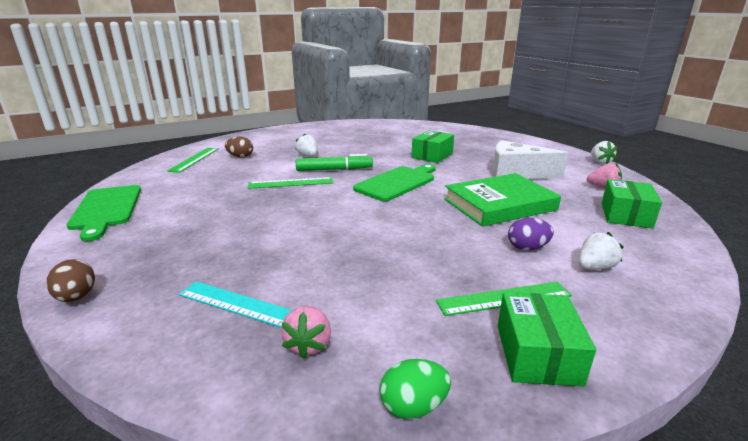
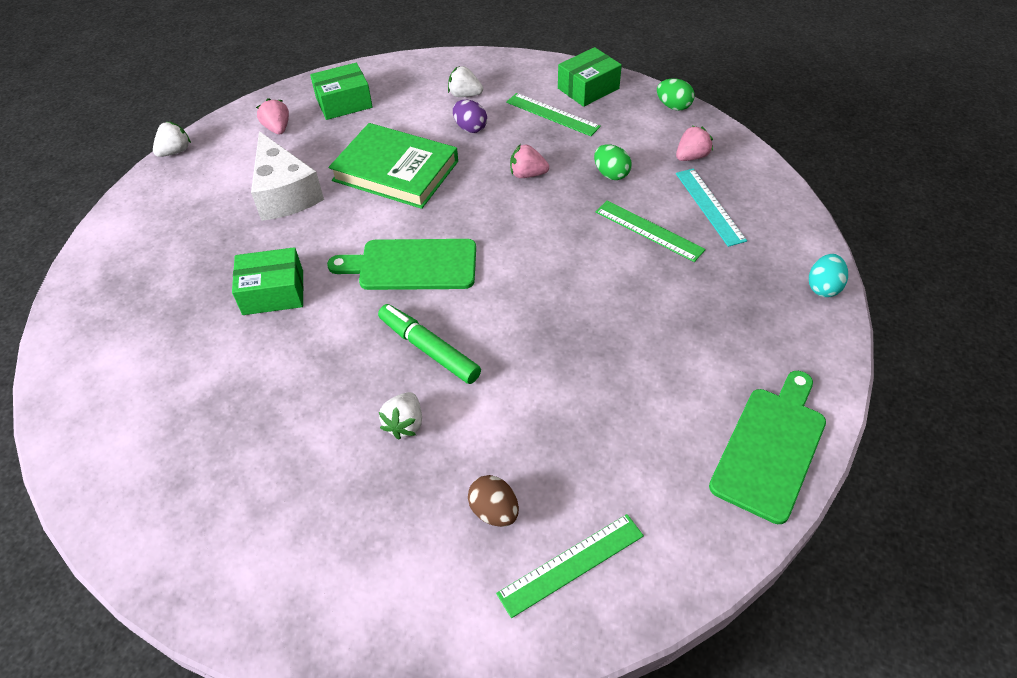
camera: 130 degrees left, 25 degrees up
brown egg [47,259,95,302] -> turquoise egg [809,254,848,297]
green ruler [247,177,333,189] -> green ruler moved to [596,201,706,262]
none -> pink strawberry [510,144,549,178]
none -> green egg [594,144,632,180]

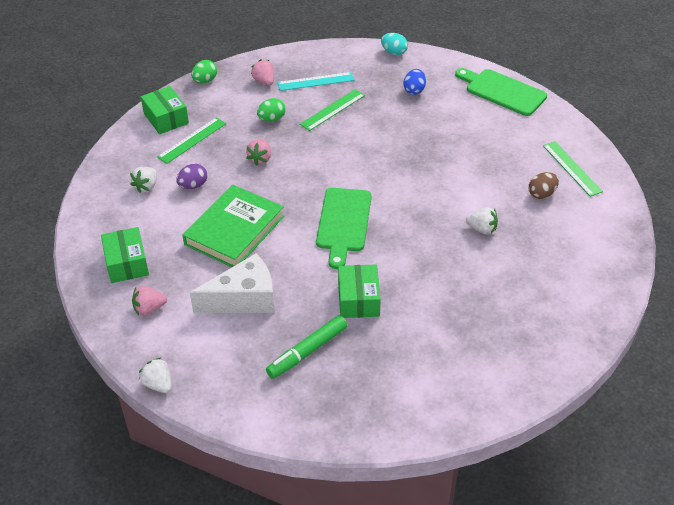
camera: 85 degrees left, 5 degrees down
green marker [378,304,481,384] -> green marker moved to [266,315,347,379]
none -> blue egg [404,69,426,95]

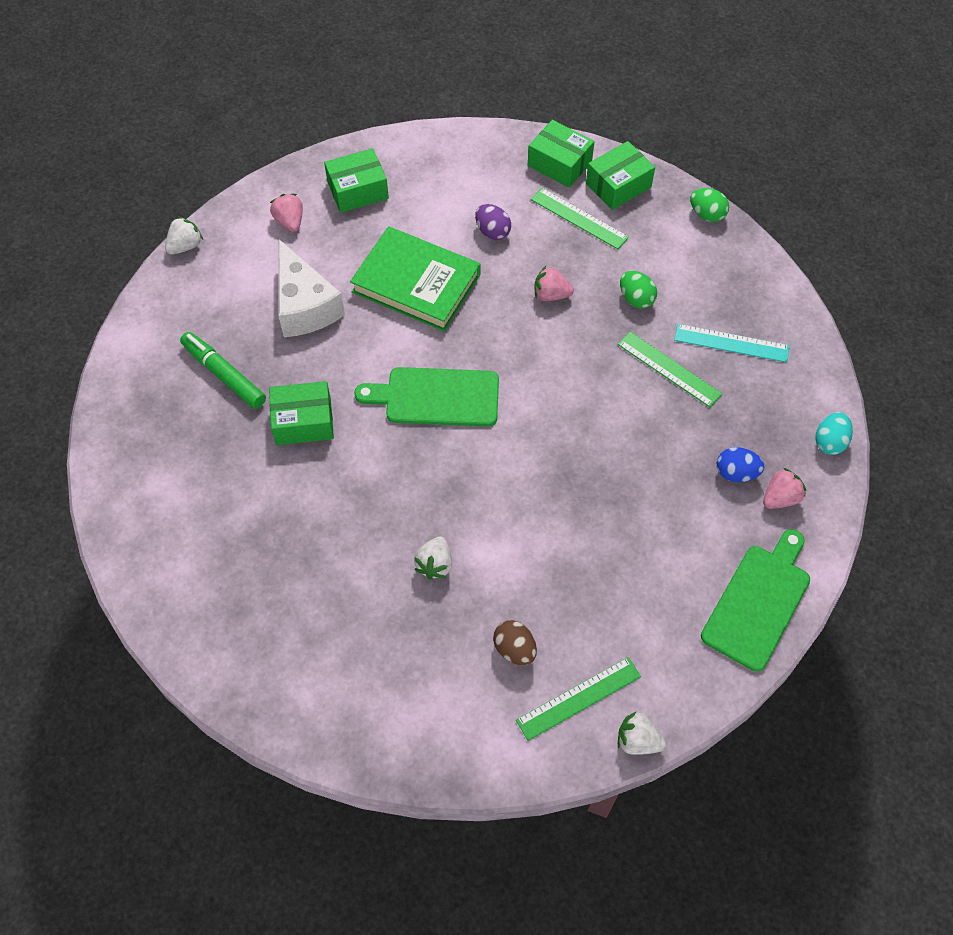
camera: 85 degrees right, 15 degrees up
white strawberry [130,167,157,193] -> white strawberry moved to [618,712,666,755]
pink strawberry [251,59,274,85] -> pink strawberry moved to [763,468,806,509]
turquoise ruler [278,72,354,91] -> turquoise ruler turned 60 degrees counterclockwise [674,324,790,362]
none -> green box [528,120,594,188]

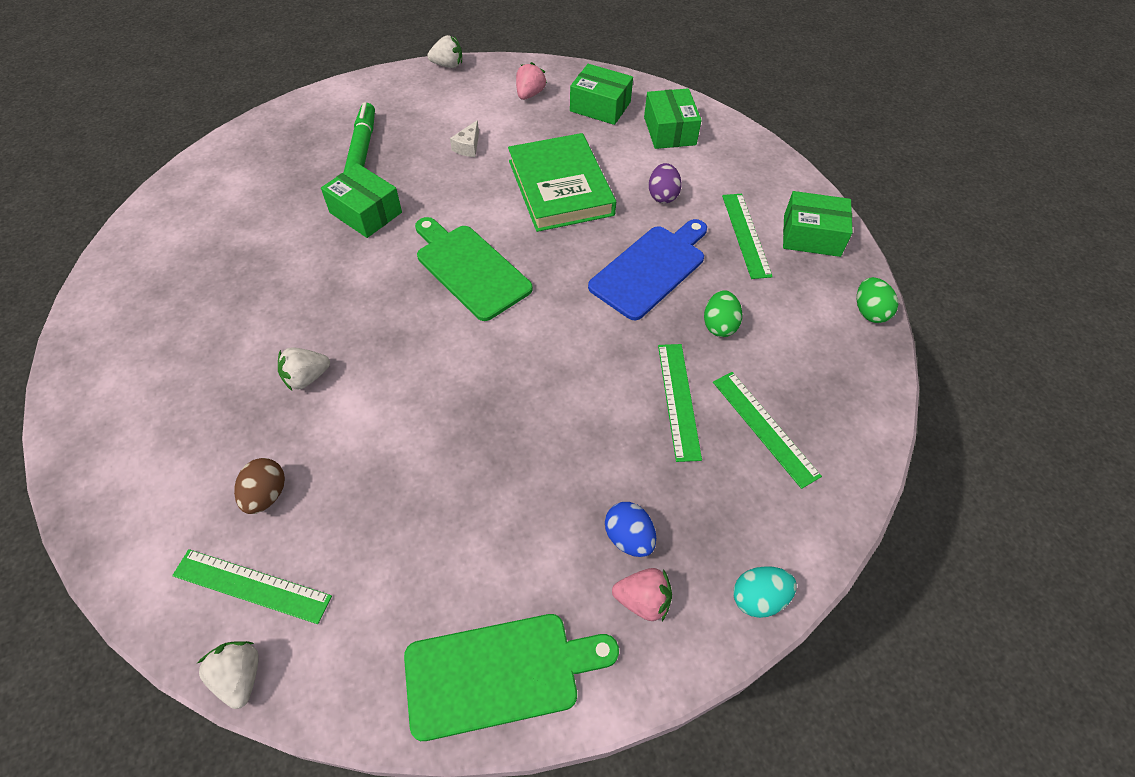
camera: 45 degrees right, 5 degrees down
white cheese [278,239,345,337] -> white cheese [450,120,479,157], size x0.42
green box [528,120,594,188] -> green box moved to [644,88,702,149]
pink strawberry [535,266,574,301] -> blue cutting board [588,219,707,320]
turquoise ruler [674,324,790,362] -> green ruler [713,372,822,489]

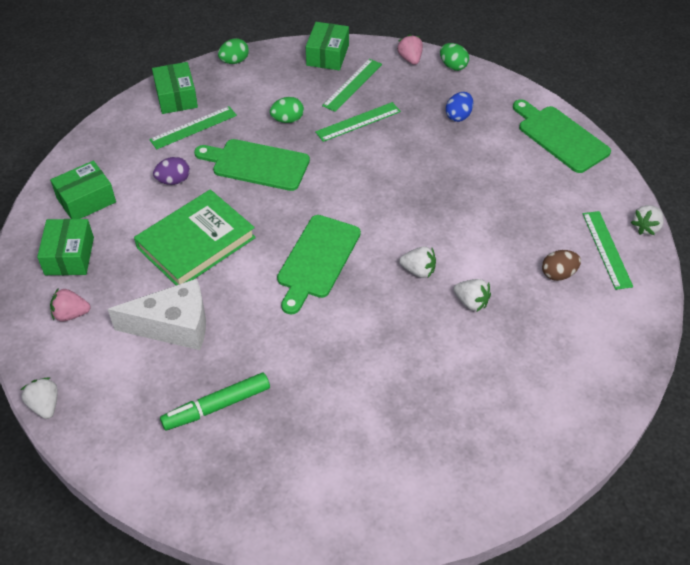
camera: 115 degrees left, 5 degrees down
green box [321,163,402,238] -> green box moved to [306,22,349,70]
white cheese [450,120,479,157] -> white cheese [108,278,206,350], size x2.37
blue cutting board [588,219,707,320] -> green cutting board [194,139,310,191]
pink strawberry [612,568,672,621] -> pink strawberry moved to [397,34,423,65]
turquoise egg [733,566,797,618] -> green egg [440,43,469,71]
none -> white strawberry [399,246,436,278]

